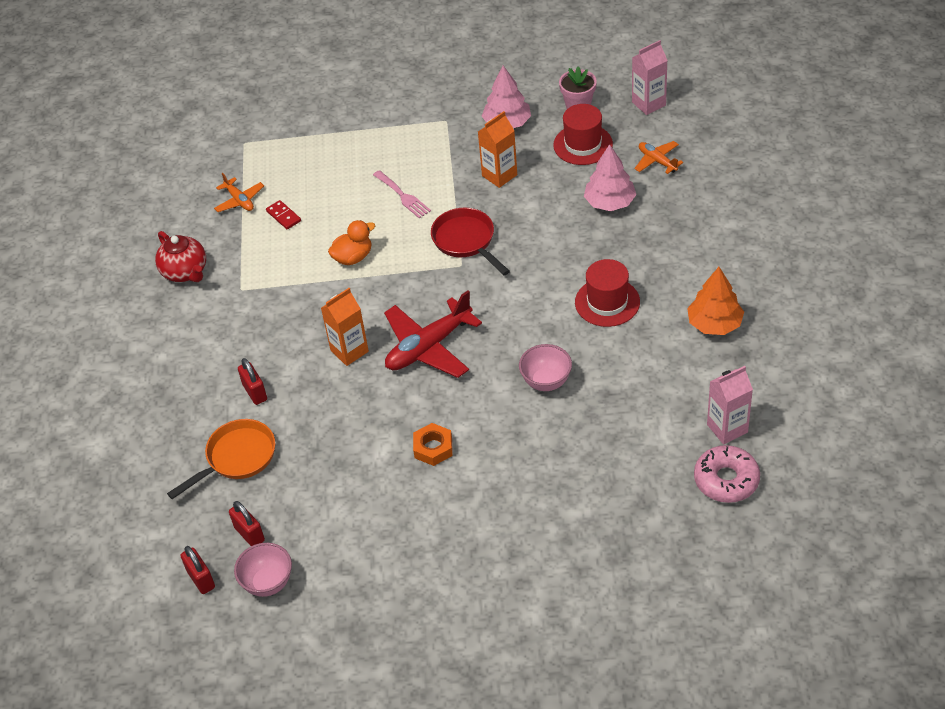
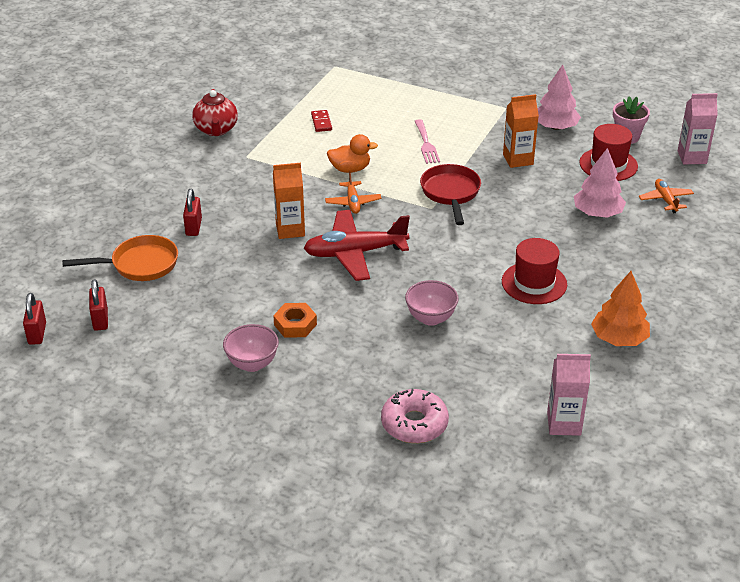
camera: 25 degrees right, 10 degrees down
orange plane [214,173,264,212] -> orange plane moved to [325,171,381,214]
pink bowl [234,543,292,597] -> pink bowl moved to [223,324,279,372]
pink donut [694,445,760,503] -> pink donut moved to [381,389,449,443]

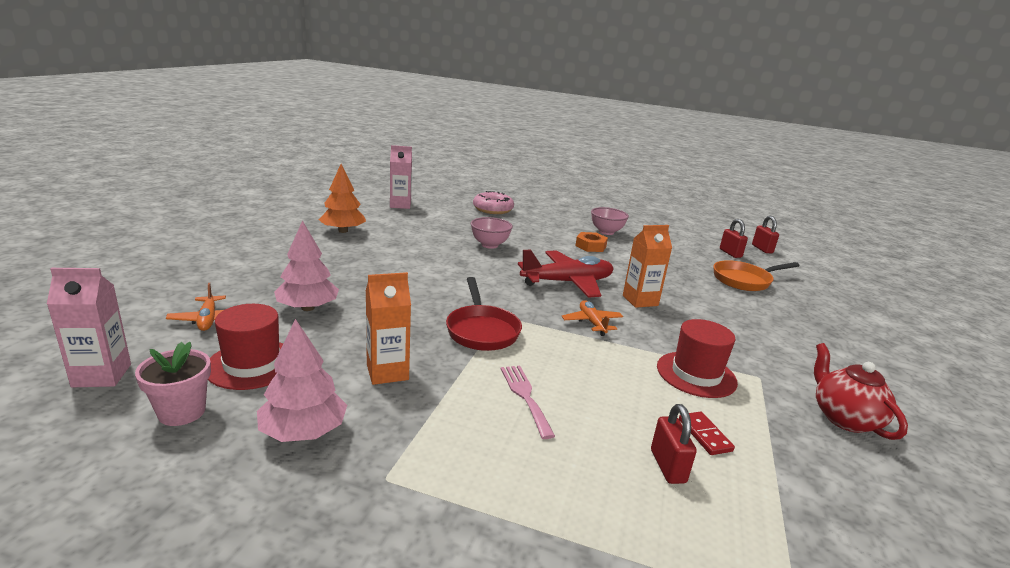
camera: 170 degrees right, 15 degrees down
red padlock [183,189,202,236] -> red padlock moved to [651,404,697,484]
orange duck [327,134,378,173] -> none
red hat [502,238,567,304] -> red hat moved to [657,319,738,398]

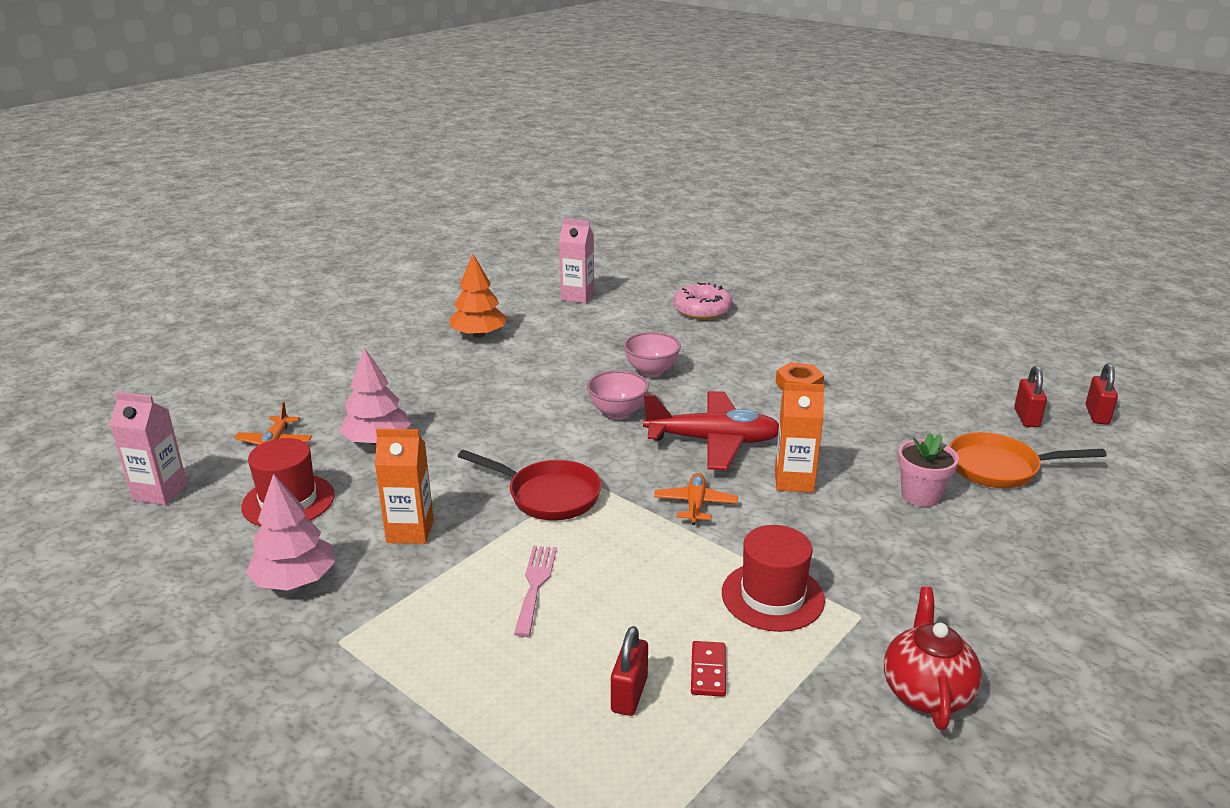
camera: 25 degrees right, 5 degrees up
pink flower pot [135,342,211,426] -> pink flower pot moved to [898,433,959,507]
red pan [446,277,522,351] -> red pan turned 75 degrees counterclockwise [458,450,601,520]
pink bowl [591,207,629,235] -> pink bowl moved to [587,370,649,420]

